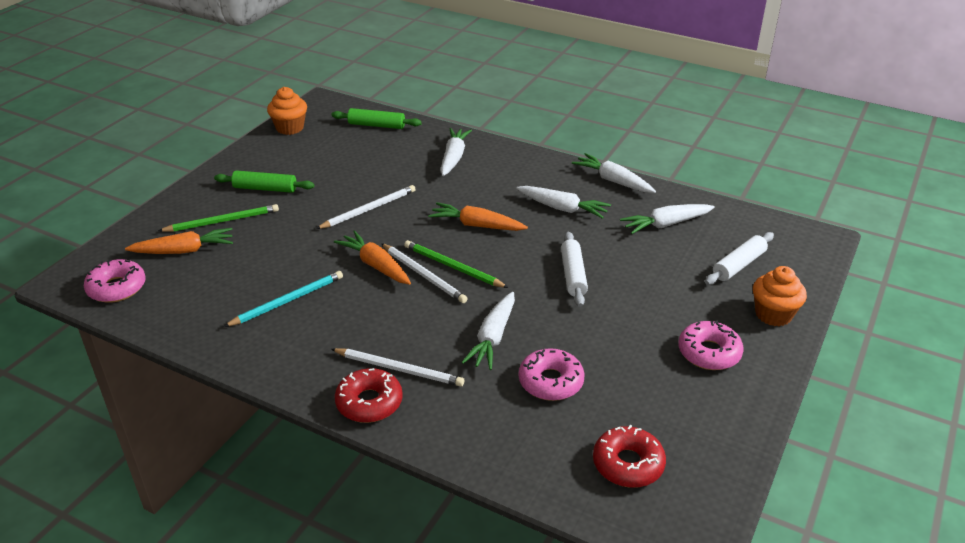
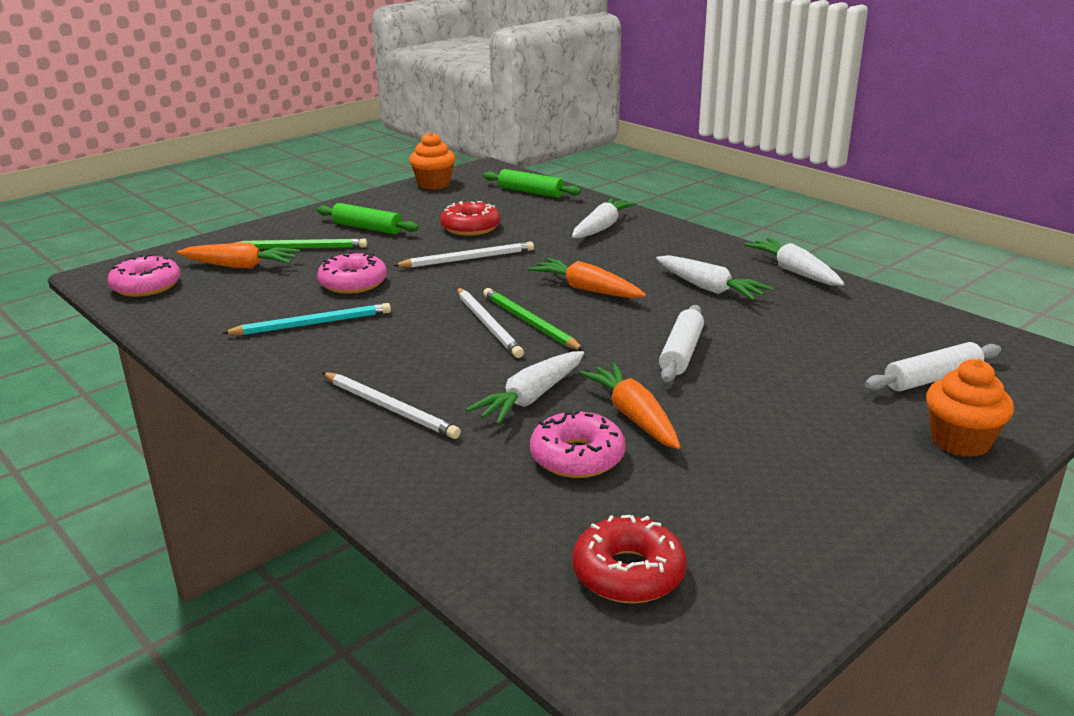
camera: 20 degrees right, 10 degrees down
orange carrot [334,230,411,285] -> orange carrot moved to [579,363,680,449]
red donut [335,368,403,423] -> red donut moved to [440,201,501,236]
white carrot [620,204,715,234] -> none
pink donut [678,320,744,370] -> pink donut moved to [317,252,387,294]

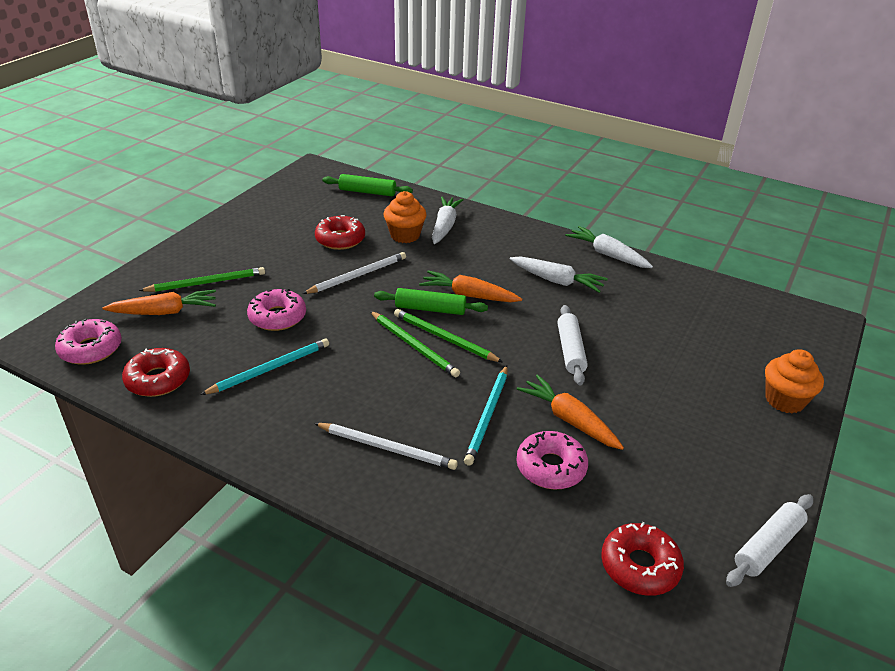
camera: 20 degrees left, 10 degrees up
green rolling pin [317,203,419,234] -> green rolling pin moved to [374,288,488,315]
orange cupcake [409,132,455,190] -> orange cupcake moved to [383,191,426,243]
white pencil [457,288,524,358] -> green pencil [370,311,460,377]
white carrot [466,351,584,425] -> turquoise pencil [464,365,508,466]
white rolling pin [865,342,1001,392] -> white rolling pin moved to [726,494,813,587]
none -> red donut [122,348,190,397]

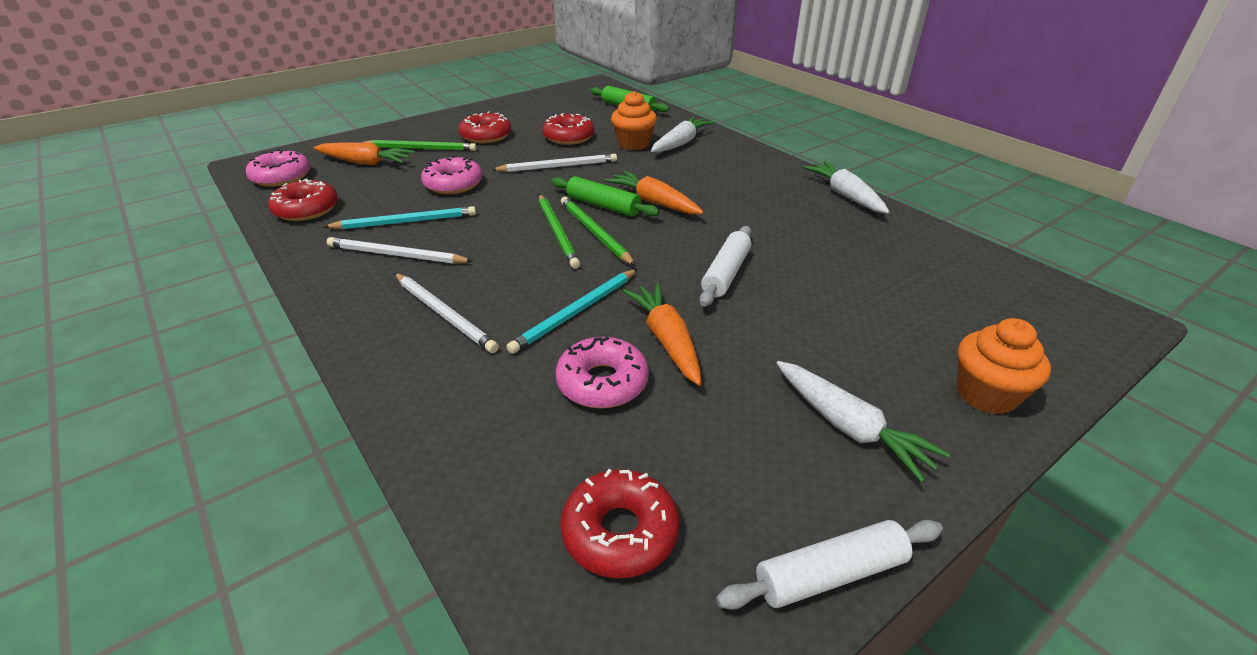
camera: 25 degrees right, 0 degrees up
white carrot [510,256,608,293] -> white carrot moved to [776,361,950,483]
none -> white pencil [327,237,473,264]
none -> red donut [459,111,511,143]

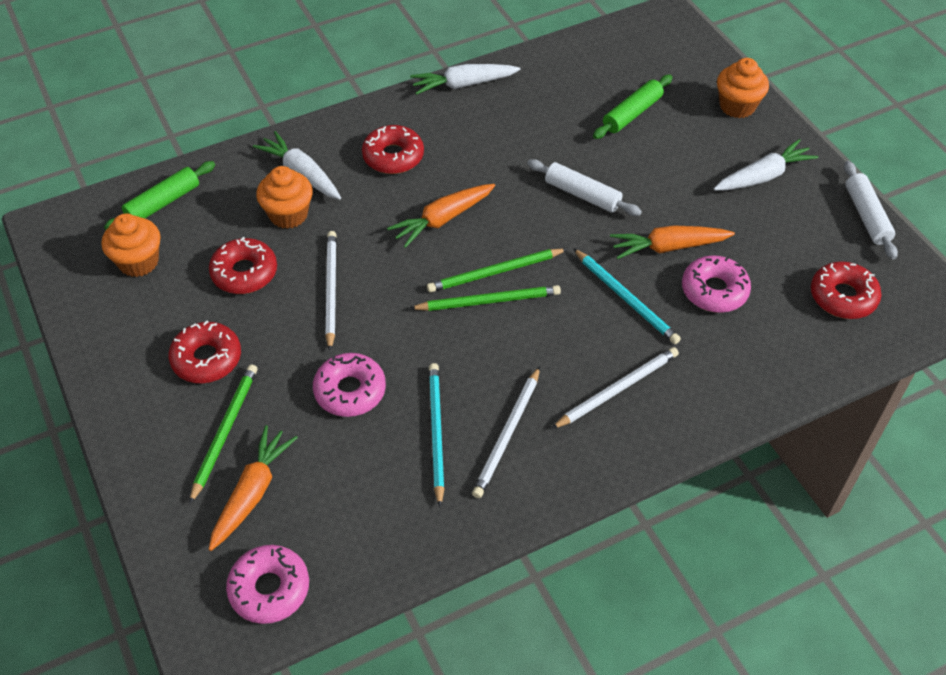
camera: 80 degrees left, 15 degrees up
red donut [268,178,338,221] -> red donut moved to [362,125,424,174]
green rolling pin [551,176,660,217] -> green rolling pin moved to [593,75,673,139]
none -> orange cupcake [101,213,161,277]

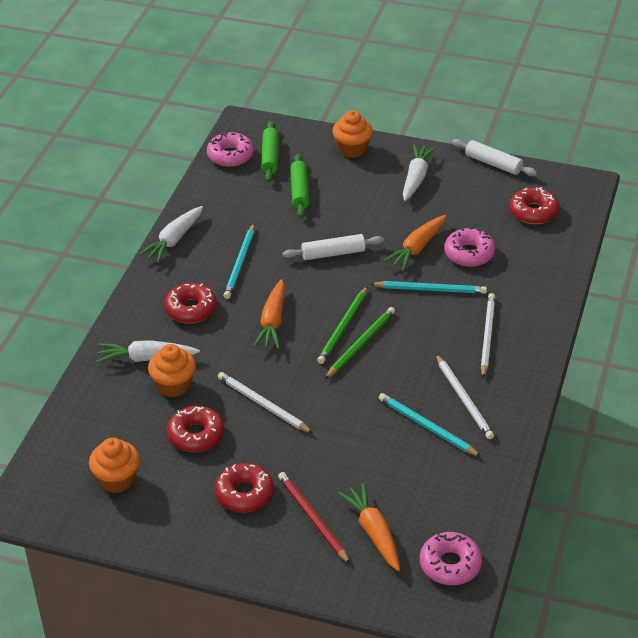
camera: 45 degrees left, 10 degrees down
green rolling pin [104,161,215,230] -> green rolling pin moved to [261,121,279,182]
green pencil [189,364,257,504] -> red pencil [278,472,350,564]
pink donut [313,353,386,417] -> pink donut moved to [207,132,254,167]
none -> turquoise pencil [224,224,255,299]

